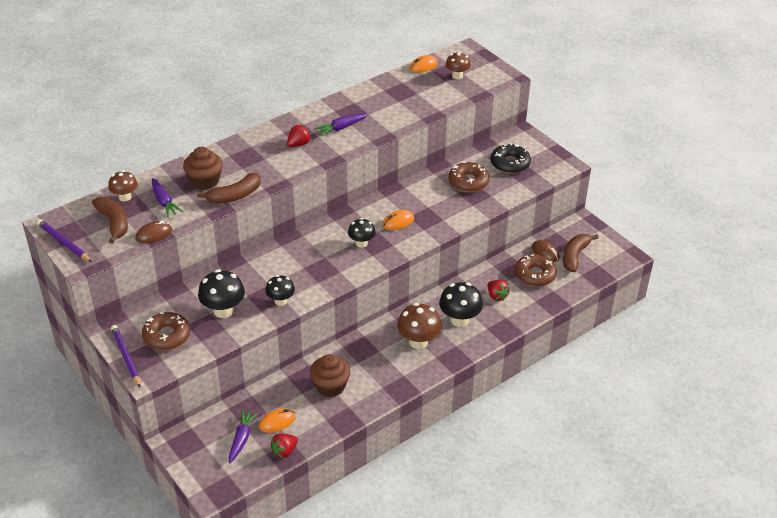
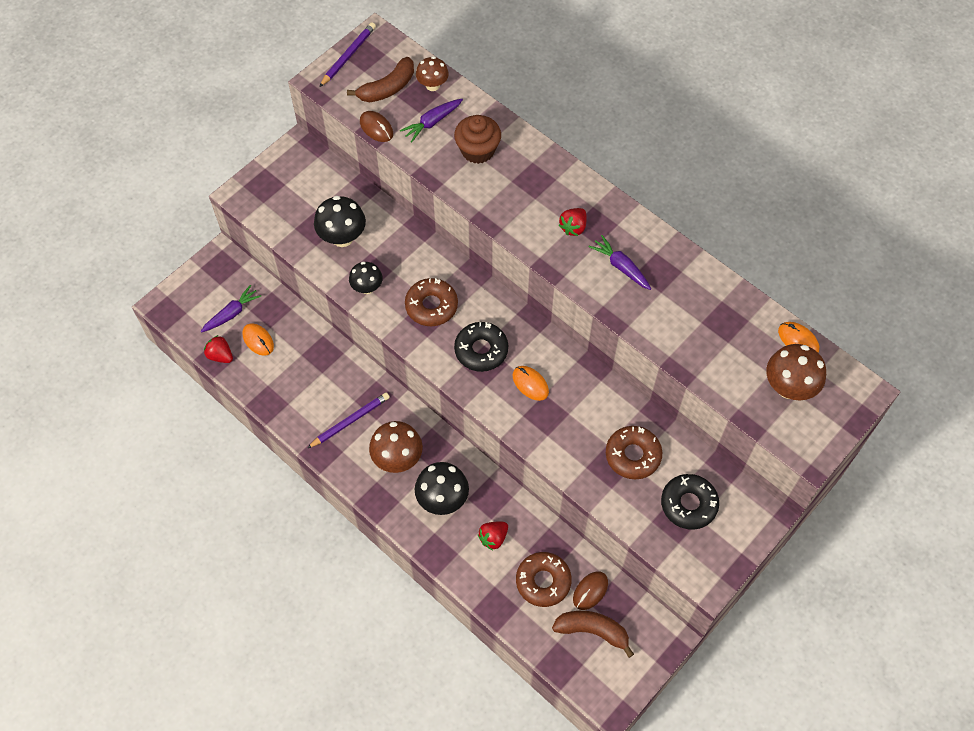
camera: 80 degrees right, 20 degrees up
purple pencil [111,325,140,387] -> purple pencil moved to [307,393,390,448]
brown donut [142,312,190,350] -> brown donut moved to [405,278,458,326]
brown banana [197,173,261,204] -> none
purple carrot [229,409,258,464] -> purple carrot turned 45 degrees counterclockwise [200,285,261,333]
red strawberry [287,125,311,147] -> red strawberry turned 90 degrees clockwise [559,208,587,236]
brown cupcake [310,354,351,397] -> none
black mushroom [348,218,376,248] -> black donut [454,322,508,372]
brown mushroom [446,52,471,79] -> brown mushroom [766,344,826,400], size x1.56

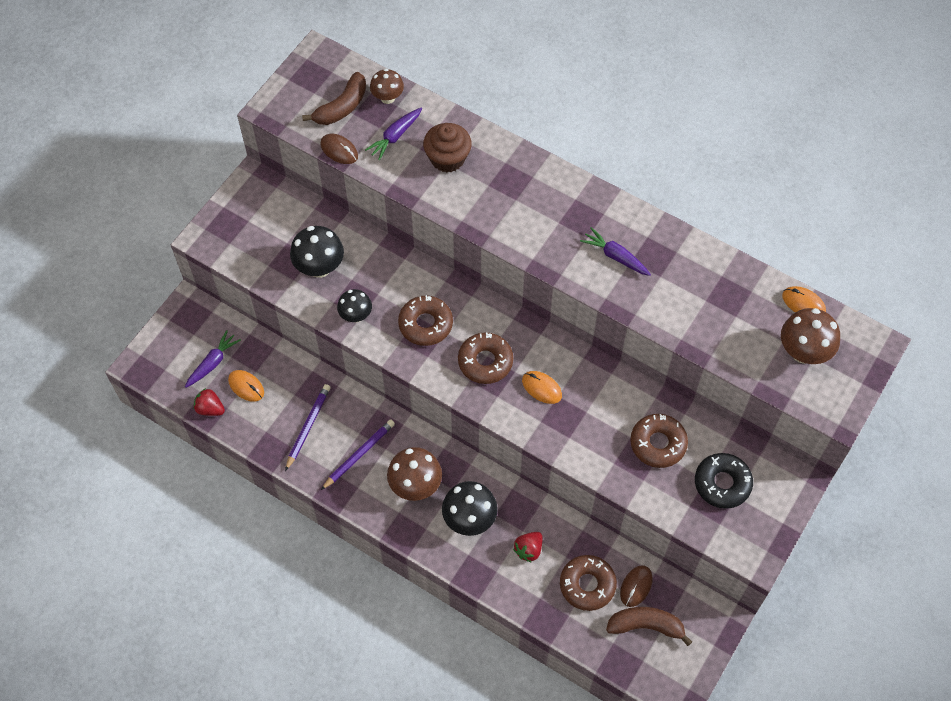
camera: 10 degrees left, 0 degrees up
purple pencil [319,22,376,87] -> purple pencil moved to [285,384,331,471]
black donut [454,322,508,372] -> brown donut [458,332,513,384]
red strawberry [559,208,587,236] -> none

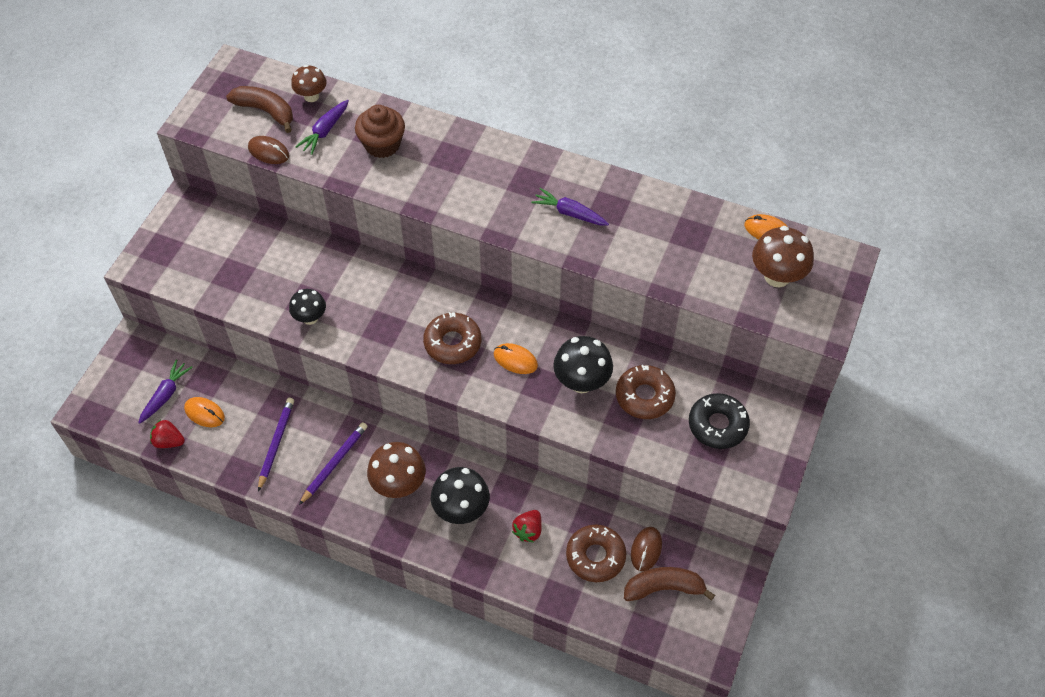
camera: 10 degrees left, 5 degrees down
black mushroom [290,226,344,278] -> black mushroom moved to [553,336,613,393]
brown banana [302,72,366,125] -> brown banana turned 90 degrees counterclockwise [226,86,293,133]
brown donut [398,295,453,346] -> none

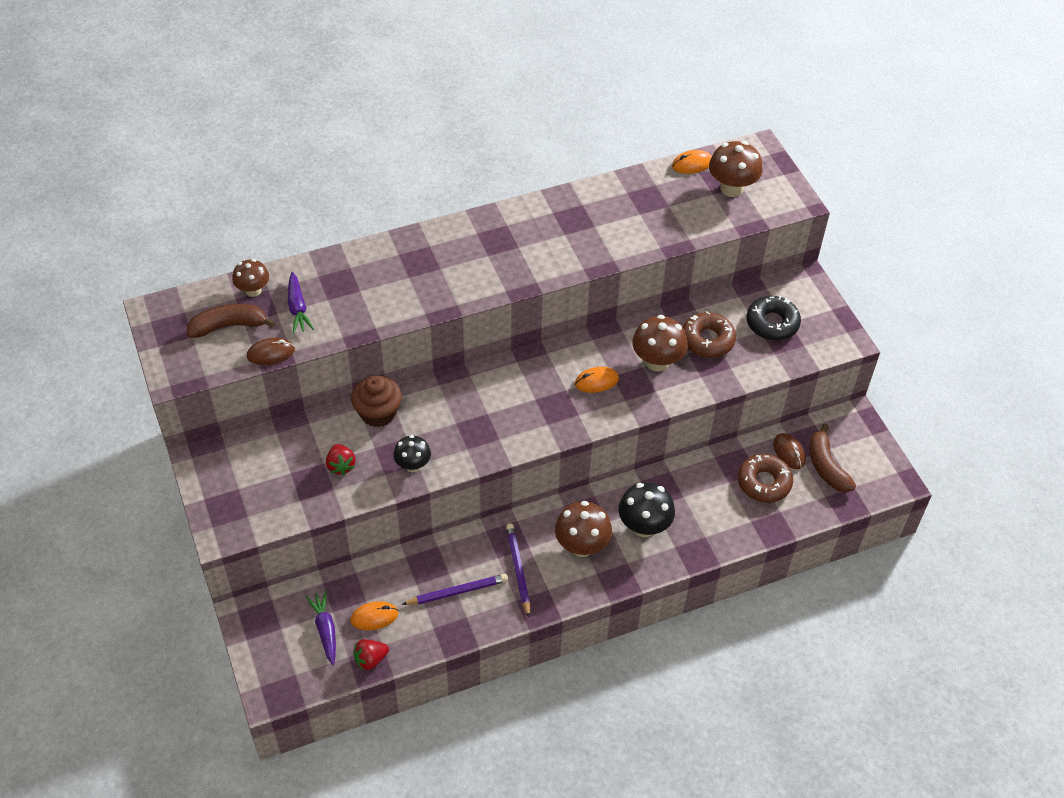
camera: 45 degrees left, 5 degrees down
purple pencil [258,398,294,492] -> purple pencil turned 105 degrees clockwise [402,574,508,605]
brown cupcake [355,105,405,158] -> brown cupcake moved to [351,376,402,427]
brown donut [423,312,481,364] -> none
red strawberry [512,510,542,542] -> red strawberry moved to [326,444,356,475]
purple carrot [531,188,609,226] -> none
black mushroom [553,336,613,393] -> brown mushroom [632,315,688,372]
brown banana [624,567,715,601] -> brown banana turned 60 degrees counterclockwise [809,423,856,492]

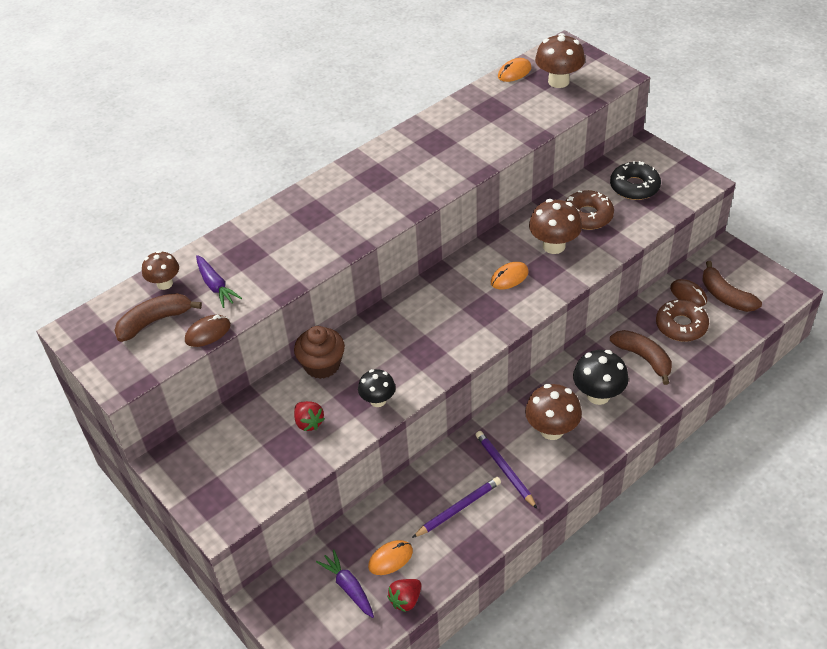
camera: 15 degrees left, 5 degrees down
none -> brown banana [610,330,672,385]

